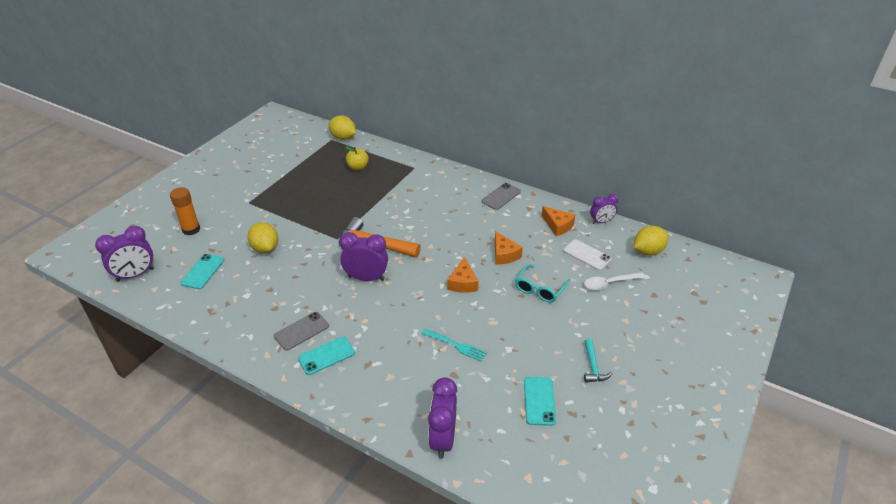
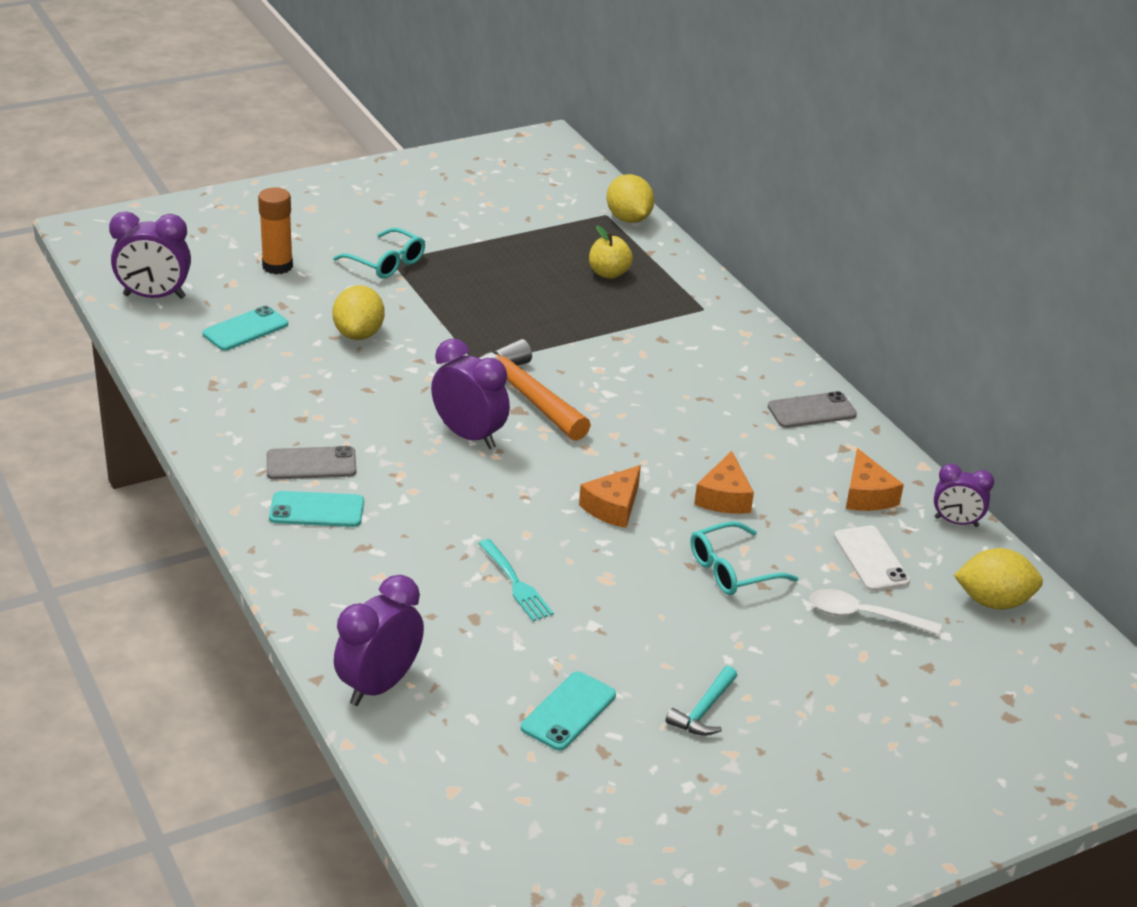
camera: 30 degrees right, 5 degrees down
none -> turquoise glasses [333,228,425,278]

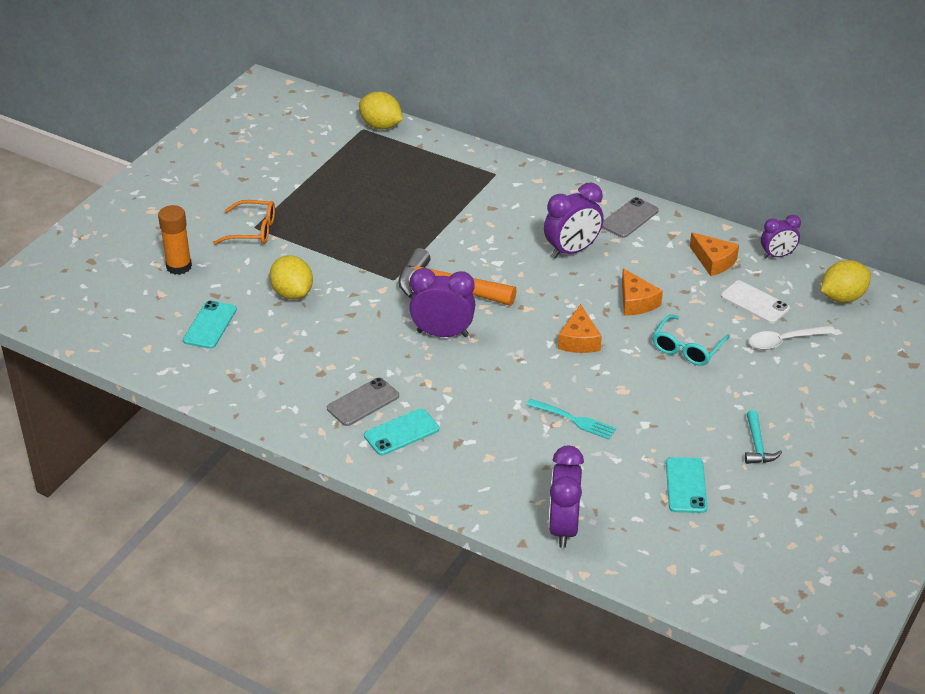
camera: 30 degrees left, 5 degrees up
purple clock [109,212,191,299] -> purple clock moved to [544,183,604,259]
turquoise glasses [333,228,425,278] -> orange glasses [213,200,275,245]
yellow apple [589,225,633,279] -> none

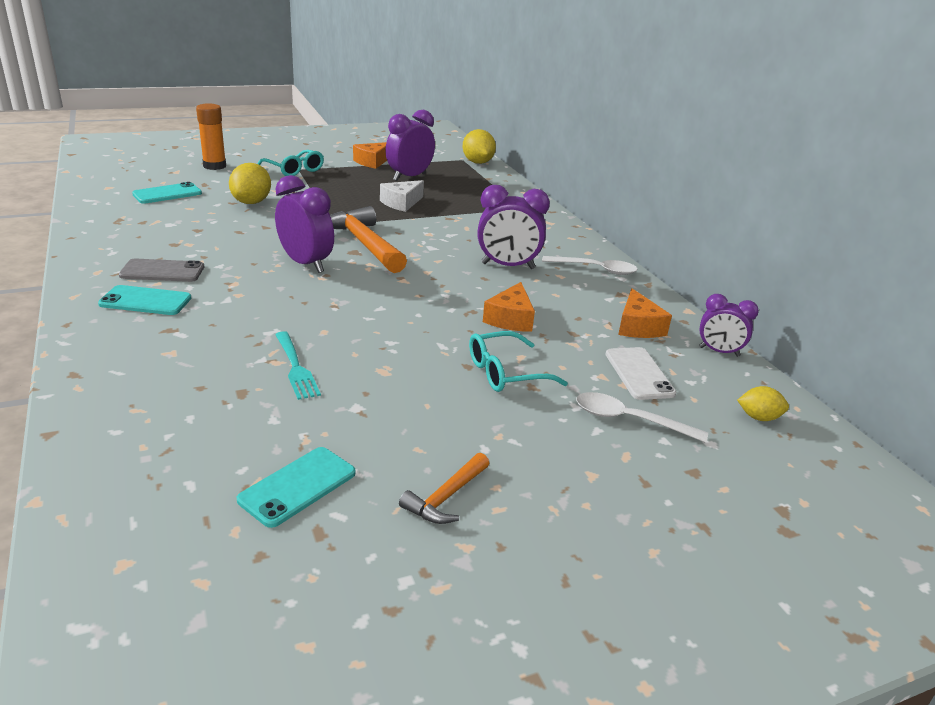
camera: 35 degrees right, 10 degrees down
orange glasses [213,200,275,245] -> turquoise glasses [257,150,324,176]
purple clock [549,446,584,548] -> purple clock moved to [385,110,435,181]
orange cheese [558,304,602,353] -> orange cheese moved to [353,142,387,169]
grey phone [602,197,659,238] -> white spoon [542,256,638,275]
turquoise hammer [745,410,782,464] -> orange hammer [399,453,489,524]
yellow lemon [821,260,871,303] -> yellow lemon [737,386,789,421], size x0.58
none -> white cheese [380,180,424,212]

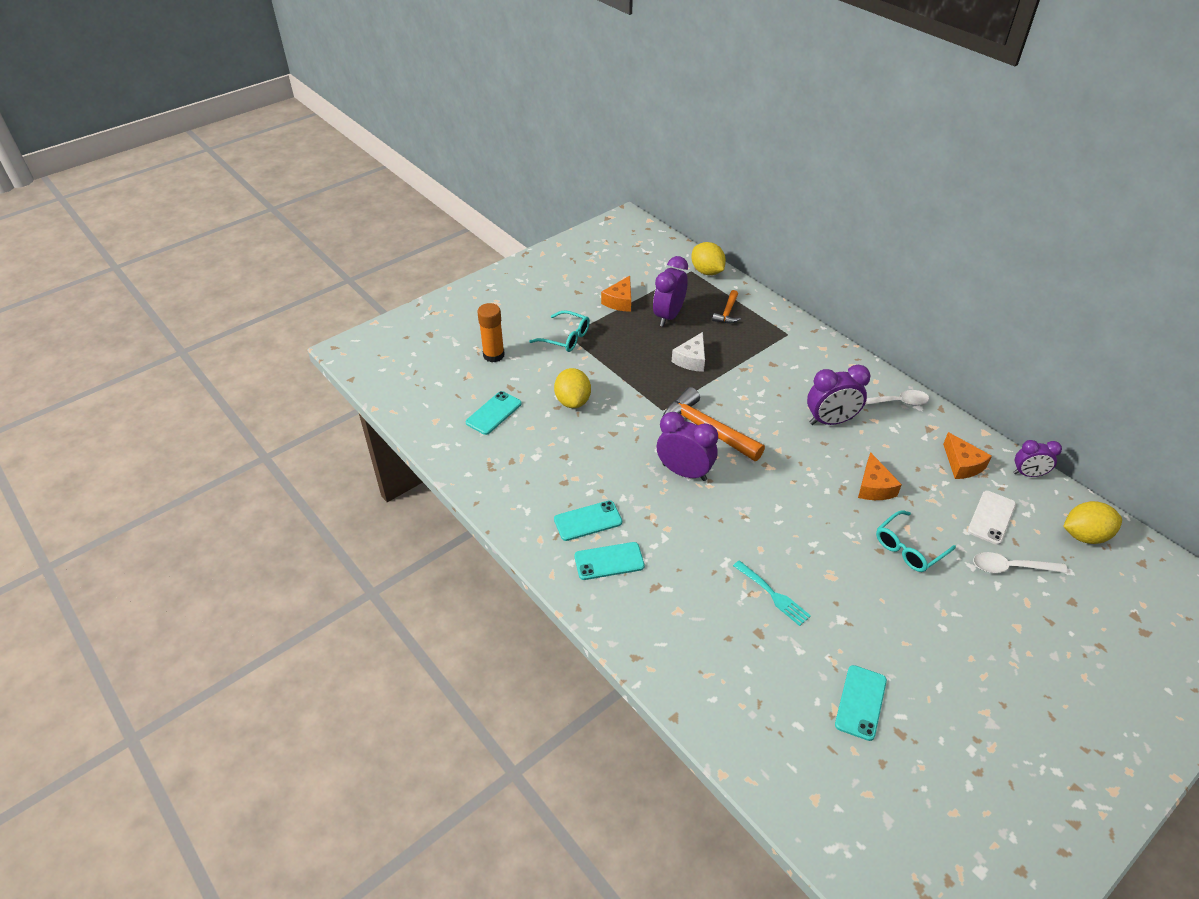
camera: 15 degrees left, 15 degrees up
grey phone [119,259,204,282] -> turquoise phone [554,500,622,541]
orange hammer [399,453,489,524] -> orange hammer moved to [712,290,741,323]
white phone [606,347,676,400] -> white phone turned 60 degrees clockwise [968,491,1016,545]
yellow lemon [737,386,789,421] -> yellow lemon [1063,501,1122,544], size x1.73

